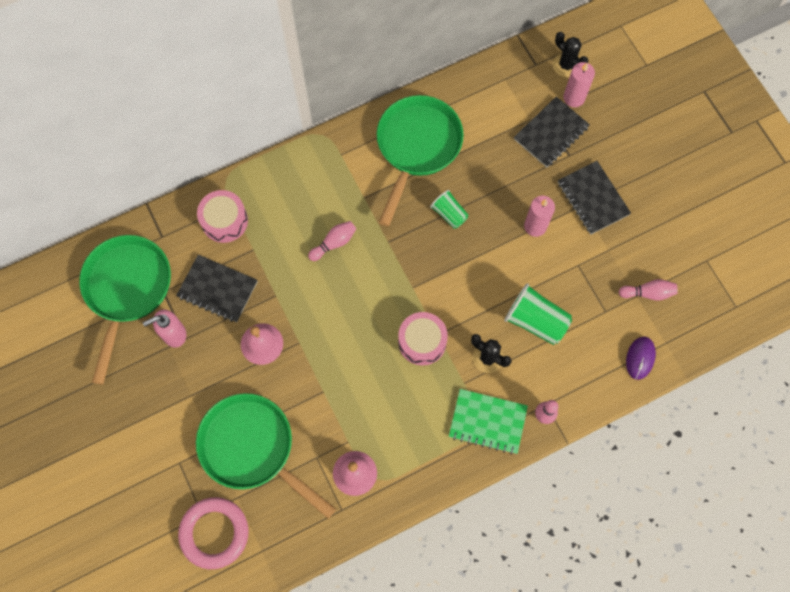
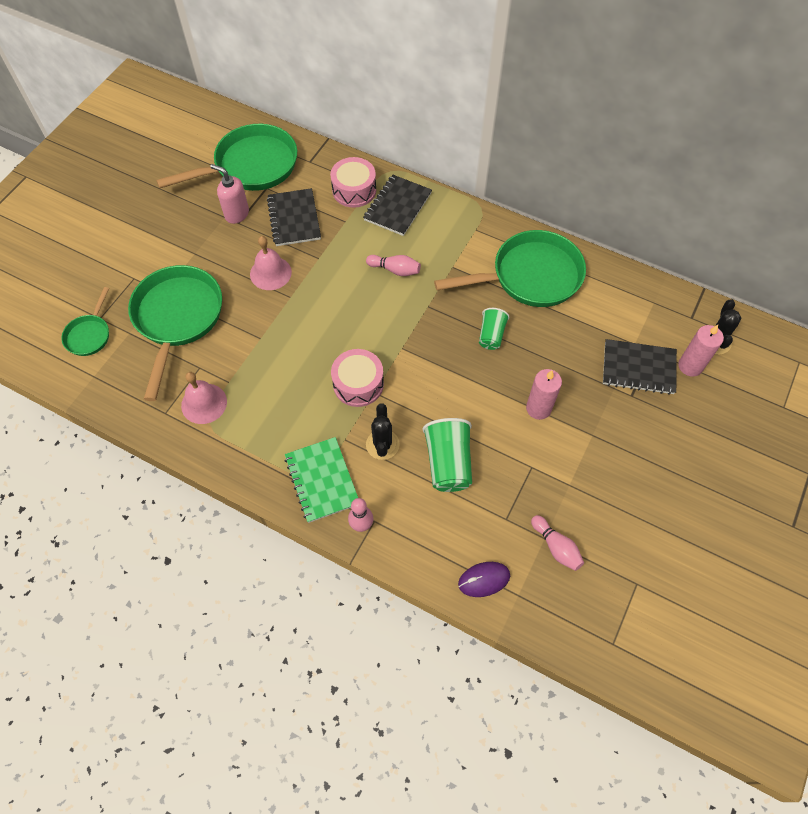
camera: 55 degrees right, 10 degrees down
pink ring [178,497,248,569] -> green pan [61,287,109,356]
black notebook [558,161,631,234] -> black notebook moved to [363,175,432,236]

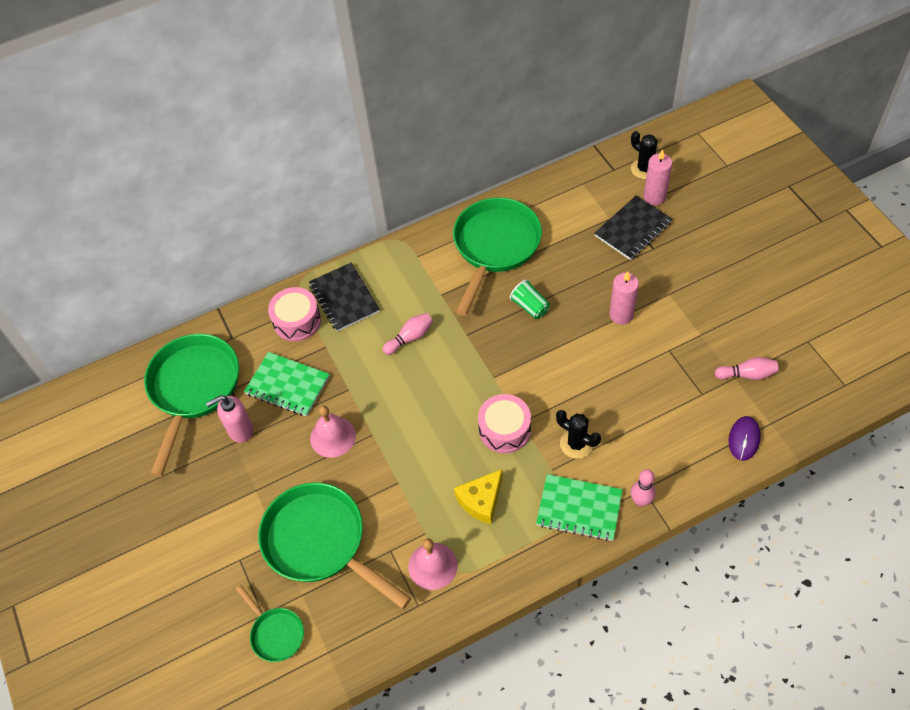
camera: 50 degrees left, 5 degrees down
black notebook [267,188,321,246] -> green notebook [244,352,330,416]
green cup [423,418,472,492] -> none
none -> yellow cheese [454,469,503,524]

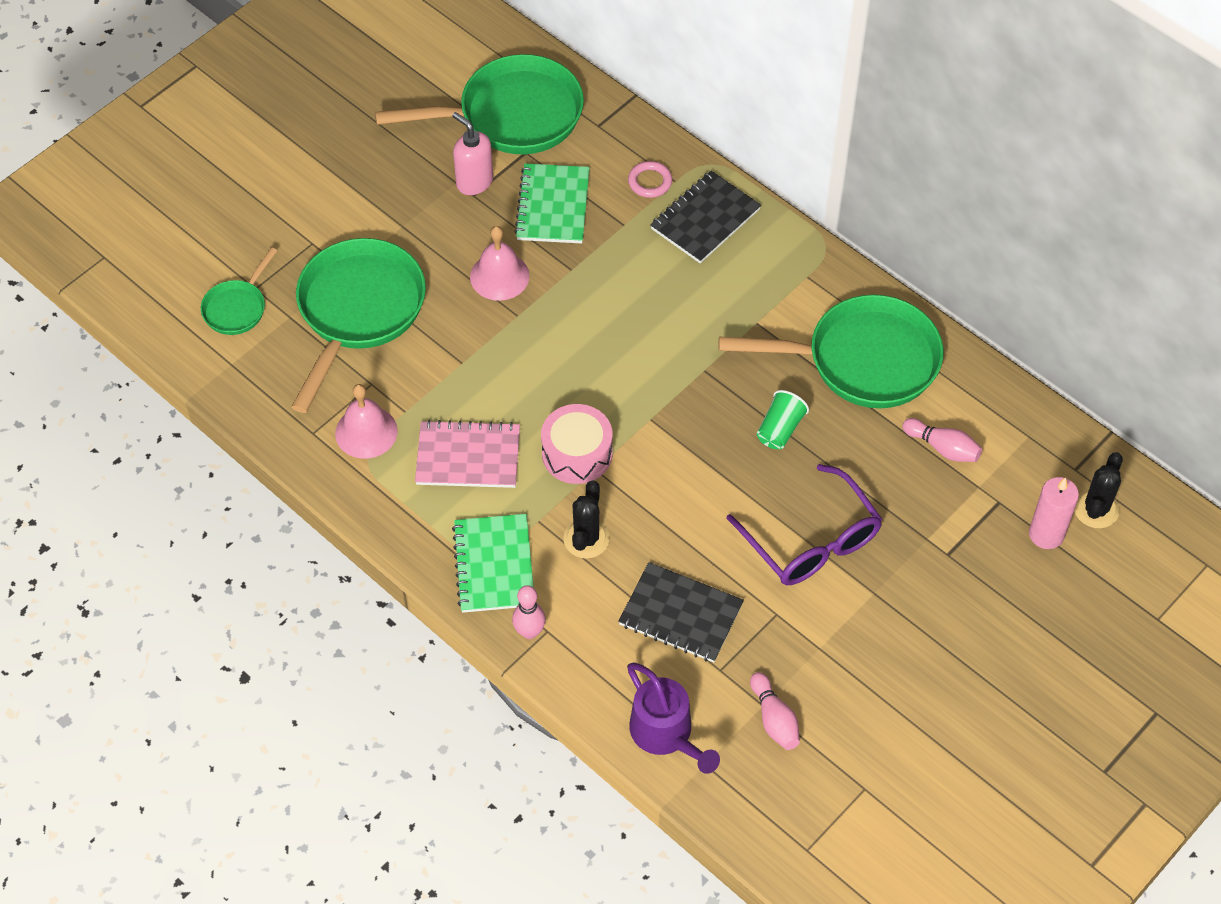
camera: 65 degrees right, 0 degrees up
pink drum [268,287,321,342] -> pink ring [628,161,672,198]
pink bowling pin [383,313,433,355] -> pink bowling pin moved to [902,418,982,462]
yellow cheese [454,469,503,524] -> pink notebook [415,420,520,488]
black notebook [594,195,672,260] -> black notebook moved to [618,562,744,663]
pink candle [609,271,639,325] -> purple glasses [726,464,883,585]
purple mouse [729,416,761,461] -> purple watering can [627,663,720,774]

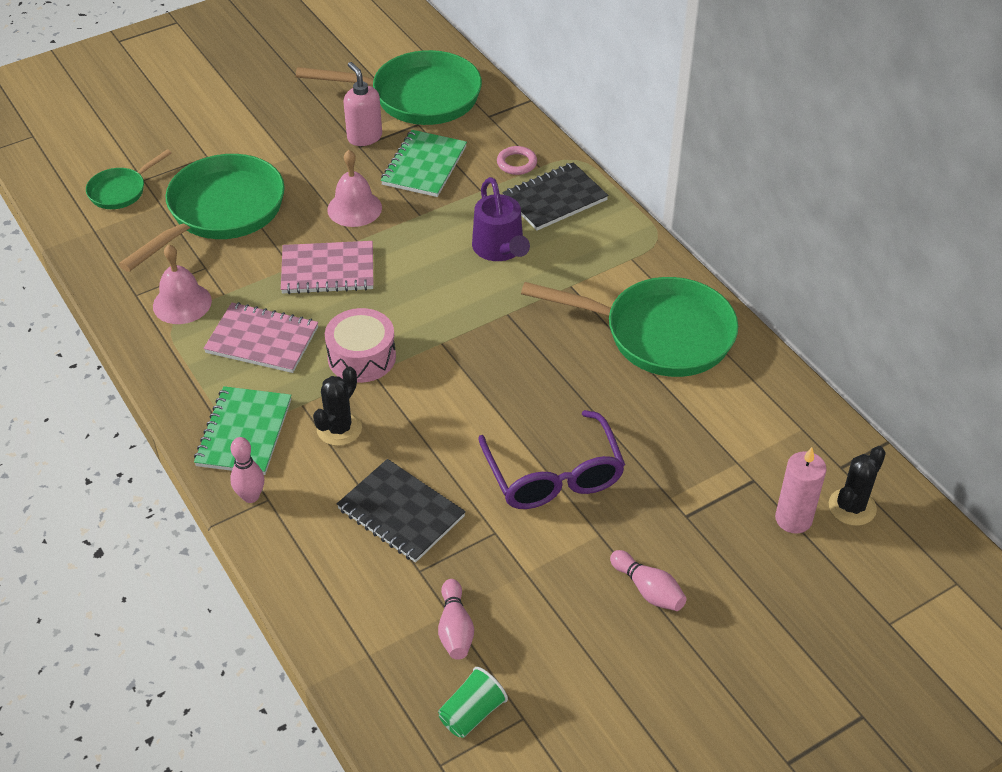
camera: 15 degrees right, 10 degrees down
purple watering can [627,663,720,774] -> purple watering can moved to [472,177,530,261]
green cup [757,390,809,449] -> green cup moved to [438,667,508,738]
pink bowling pin [902,418,982,462] -> pink bowling pin moved to [610,550,687,611]
none -> pink notebook [281,241,373,294]

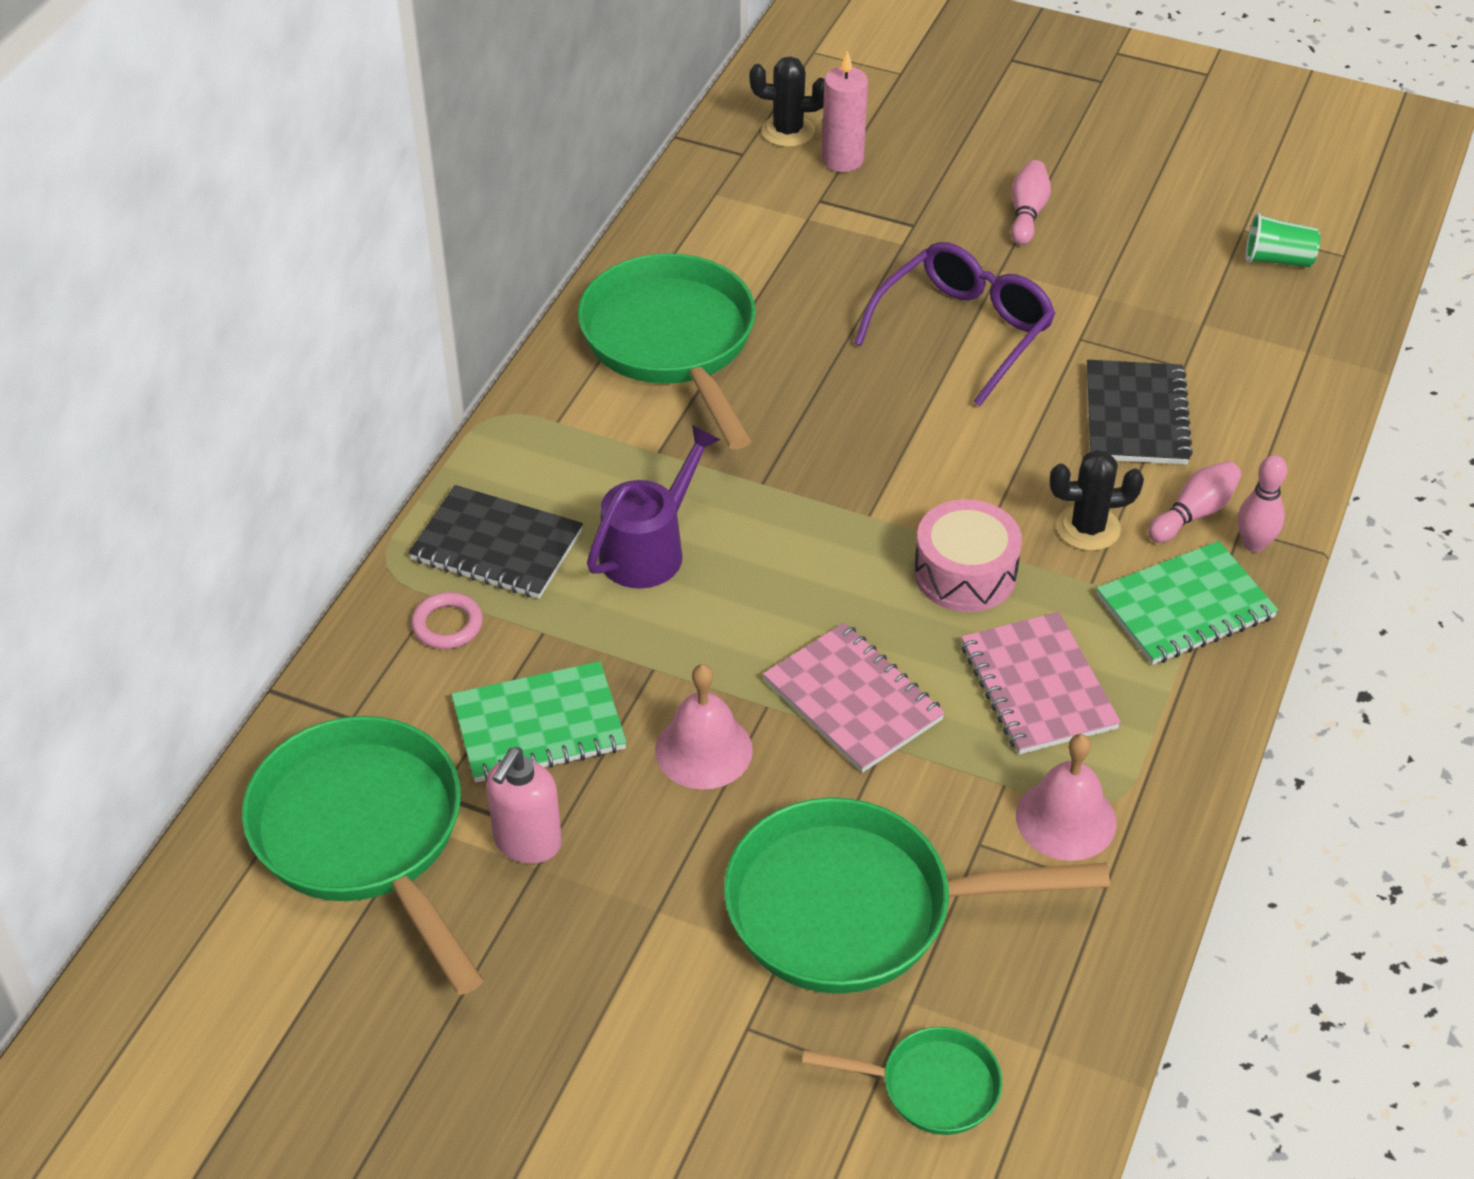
camera: 125 degrees left, 0 degrees up
pink bowling pin [438,579,474,660] -> pink bowling pin moved to [1148,461,1241,543]

